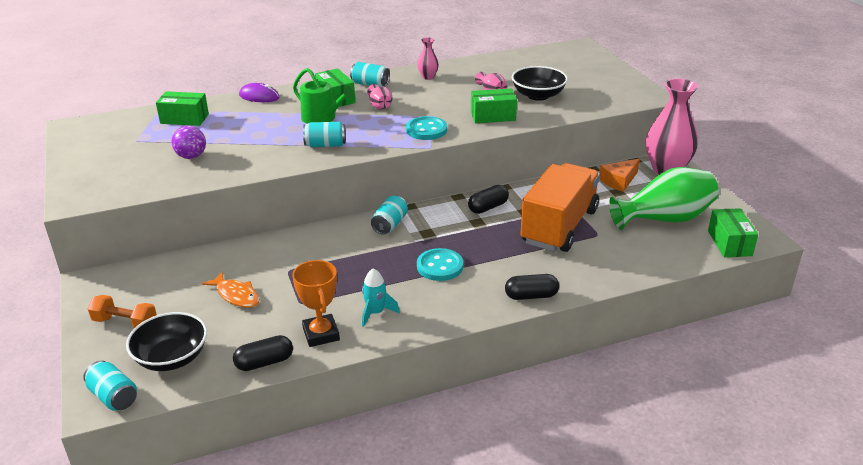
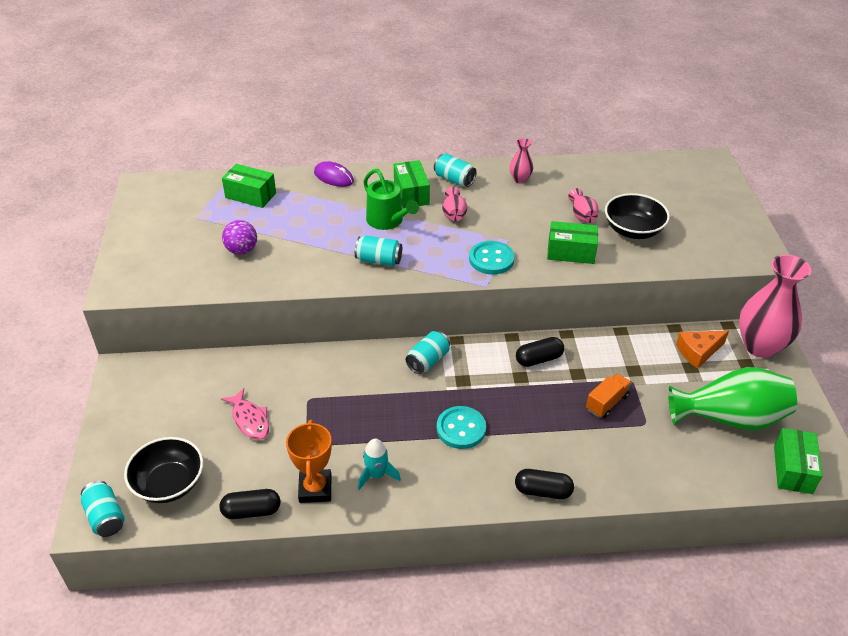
camera: 15 degrees right, 10 degrees up
orange dumbbell [88,295,157,328] -> none
orange fish [202,272,260,308] -> pink fish [221,388,269,440]
orange truck [520,163,600,252] -> orange truck [586,373,632,418], size x0.42

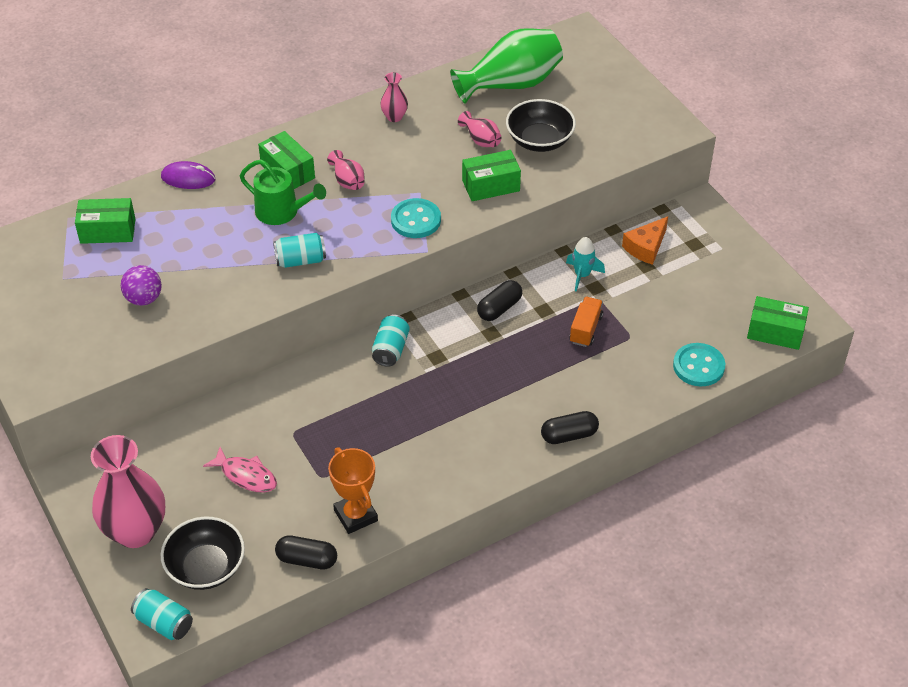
camera: 25 degrees left, 5 degrees up
black capsule [220,489,281,519] -> black capsule turned 45 degrees clockwise [275,535,337,569]
turquoise rocket [358,439,401,490] -> turquoise rocket moved to [566,237,605,292]
turquoise can [434,153,477,187] -> none
turquoise button [437,406,486,449] -> turquoise button moved to [673,343,725,386]
green vase [668,367,797,430] -> green vase moved to [450,28,563,104]
pink vase [739,254,811,358] -> pink vase moved to [91,435,165,548]
green box [774,428,822,494] -> green box turned 60 degrees counterclockwise [747,296,809,350]

